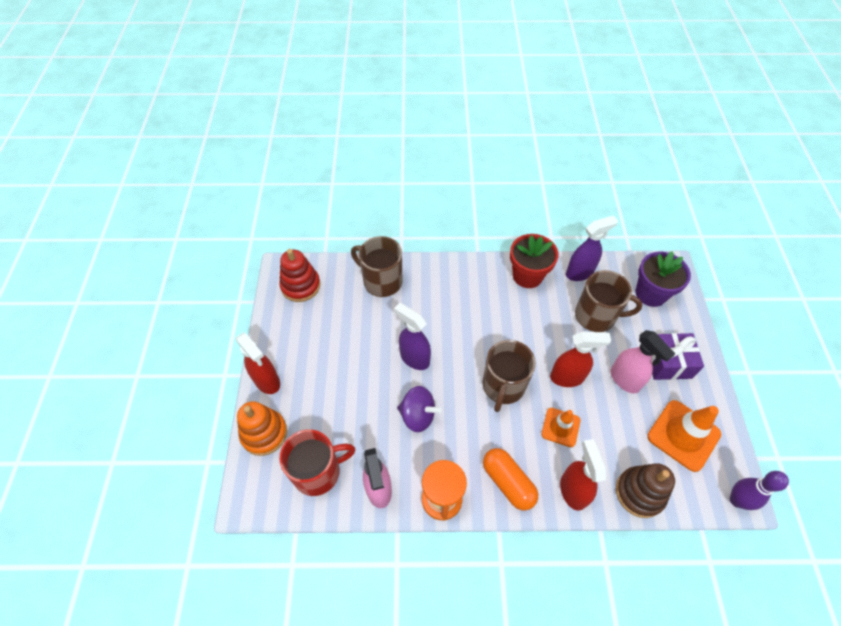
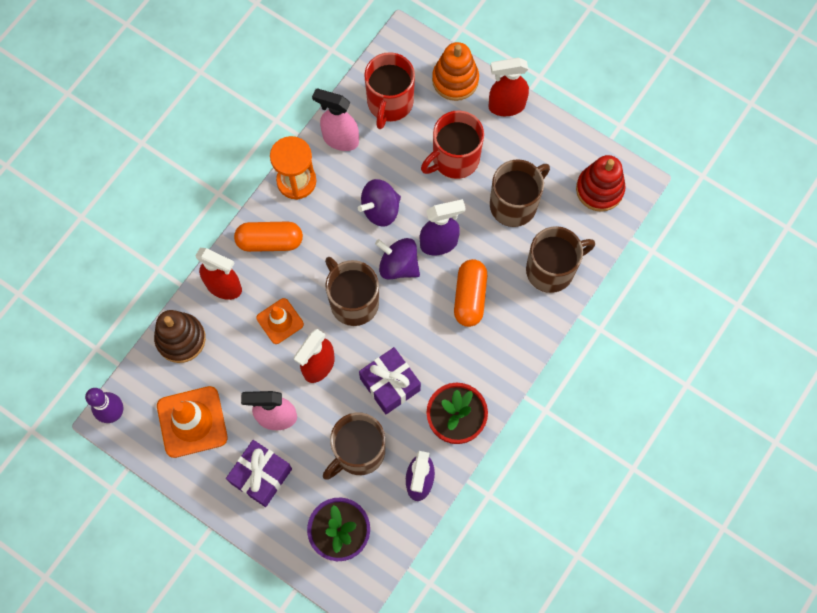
camera: 125 degrees right, 15 degrees up
none -> purple gift [359,347,421,414]
none -> purple spinning top [375,238,420,280]
none -> red mug [421,110,484,179]
none -> orange capsule [454,259,487,327]
none -> brown mug [490,159,550,227]

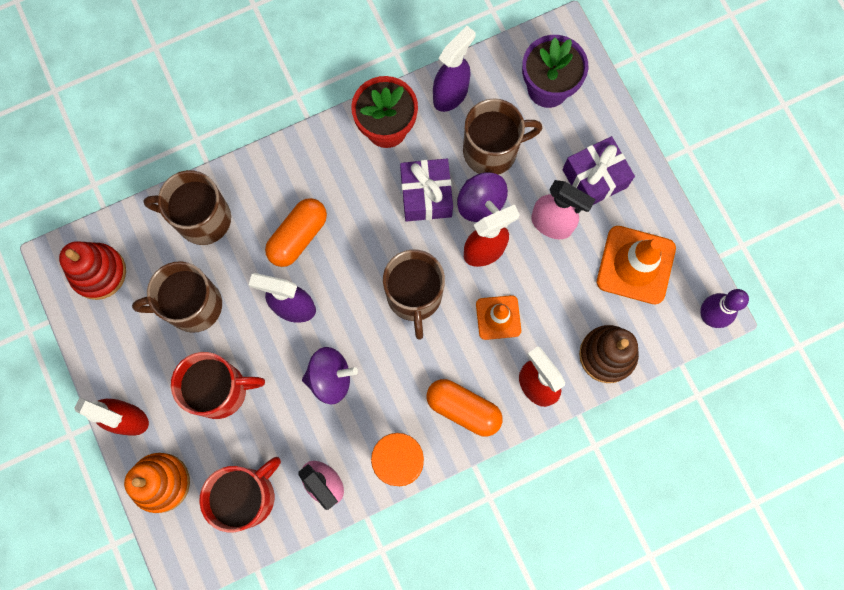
camera: 150 degrees left, 5 degrees up
purple spinning top [375,238,420,280] -> purple spinning top moved to [457,172,508,222]

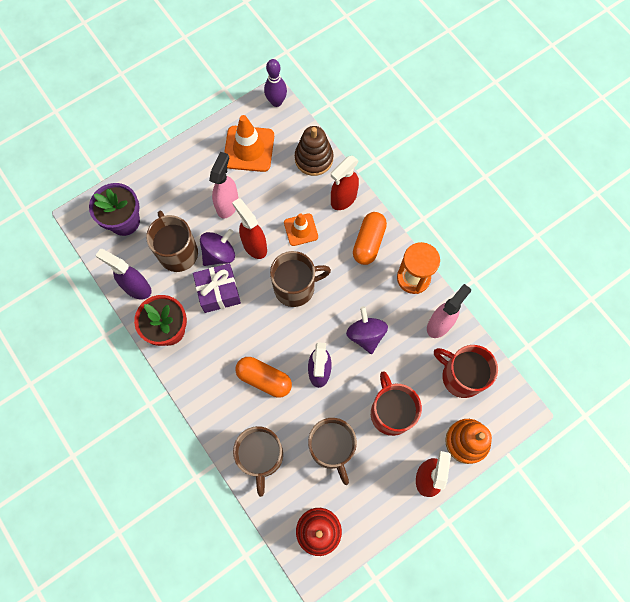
camera: 100 degrees left, 5 degrees down
purple gift [562,136,635,205] -> none

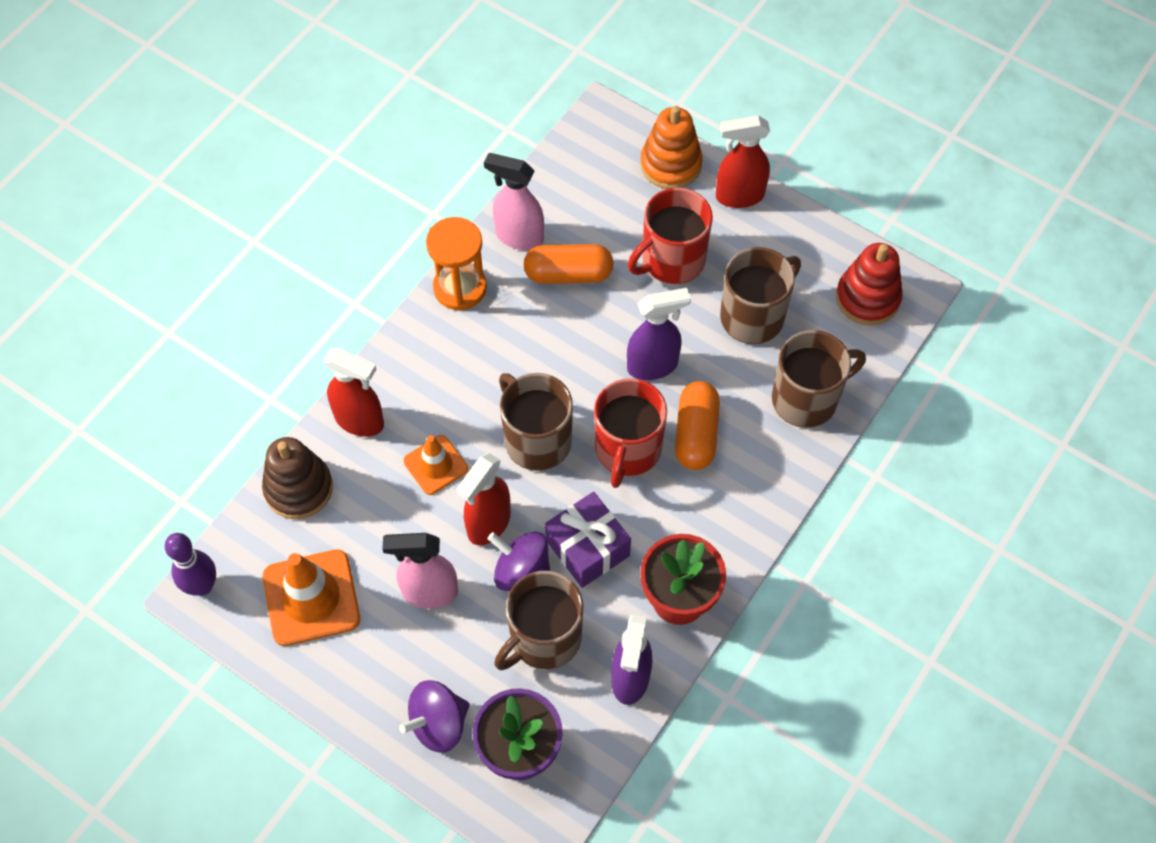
camera: 110 degrees left, 10 degrees down
purple spinning top [346,306,388,354] -> purple spinning top moved to [399,680,470,753]
orange capsule [353,212,387,265] -> orange capsule moved to [523,244,614,284]
red mug [434,345,498,398] -> red mug moved to [594,378,667,488]

